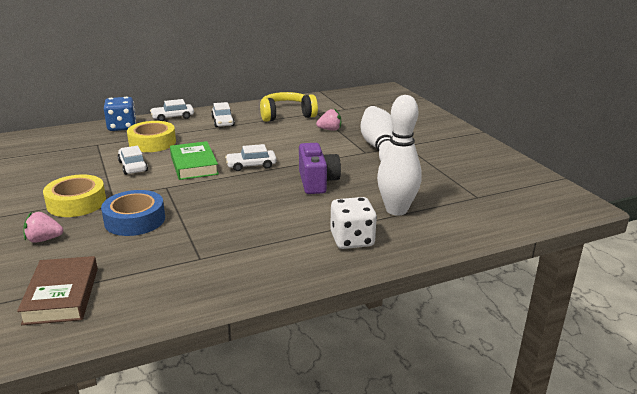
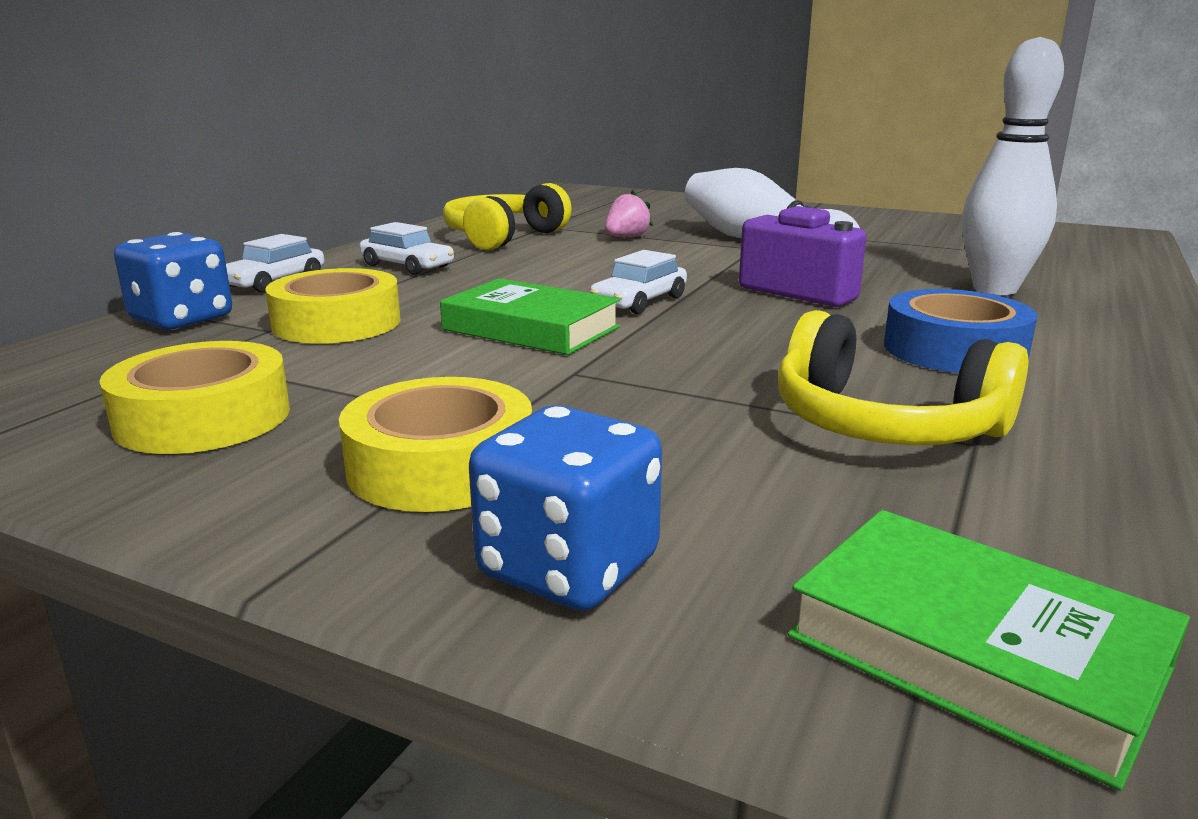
camera: 40 degrees left, 5 degrees down
brown book [17,256,98,325] -> green book [788,510,1190,791]
pink strawberry [23,212,63,243] -> blue dice [469,405,662,611]
blue tape [101,190,165,236] -> blue tape moved to [884,289,1038,373]
white car [118,145,148,175] -> none
white dice [330,197,377,249] -> none
none -> yellow tape [99,341,290,454]
none -> yellow headphones [778,310,1029,445]

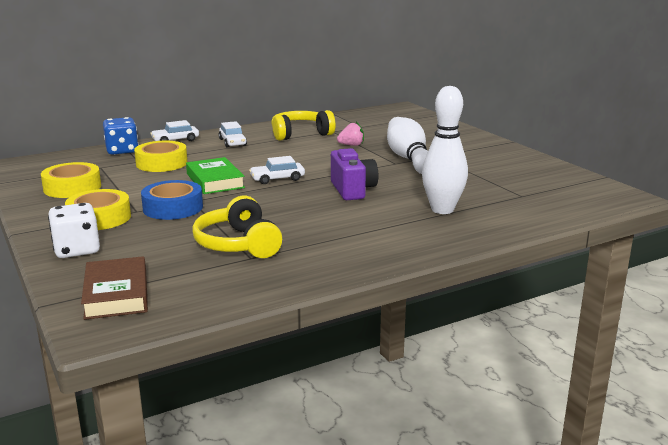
camera: 35 degrees right, 0 degrees up
blue dice [469,405,662,611] -> white dice [48,203,100,258]
green book [788,510,1190,791] -> brown book [81,256,148,320]
blue tape [884,289,1038,373] -> blue tape moved to [141,180,203,220]

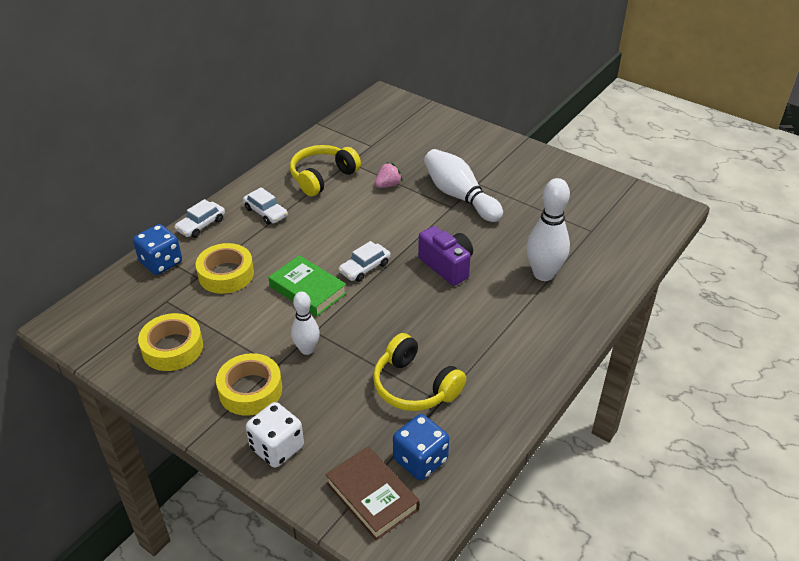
camera: 25 degrees left, 20 degrees up
blue tape [141,180,203,220] -> white bowling pin [291,292,320,355]
none -> blue dice [393,414,449,481]

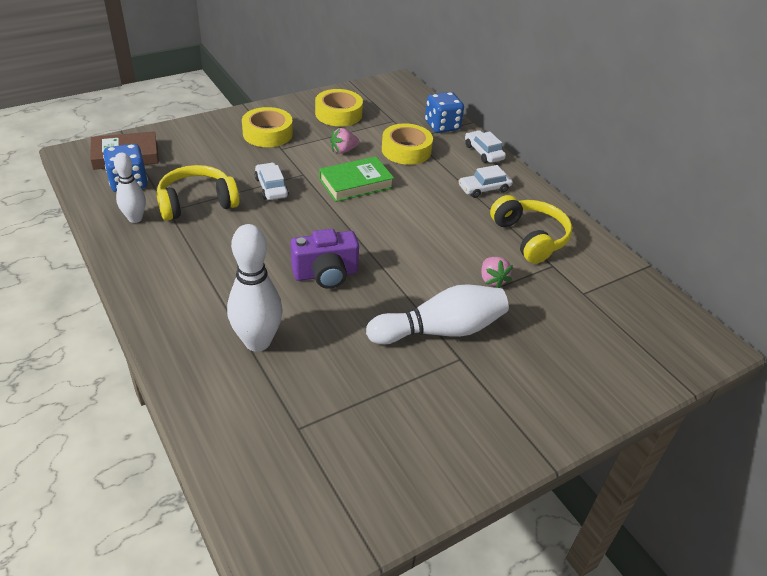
camera: 110 degrees right, 0 degrees up
white dice [246,402,304,468] -> none
white bowling pin [291,292,320,355] -> white bowling pin moved to [114,153,146,223]
white car [338,241,391,282] -> white car moved to [255,163,289,200]
none -> pink strawberry [330,128,359,154]

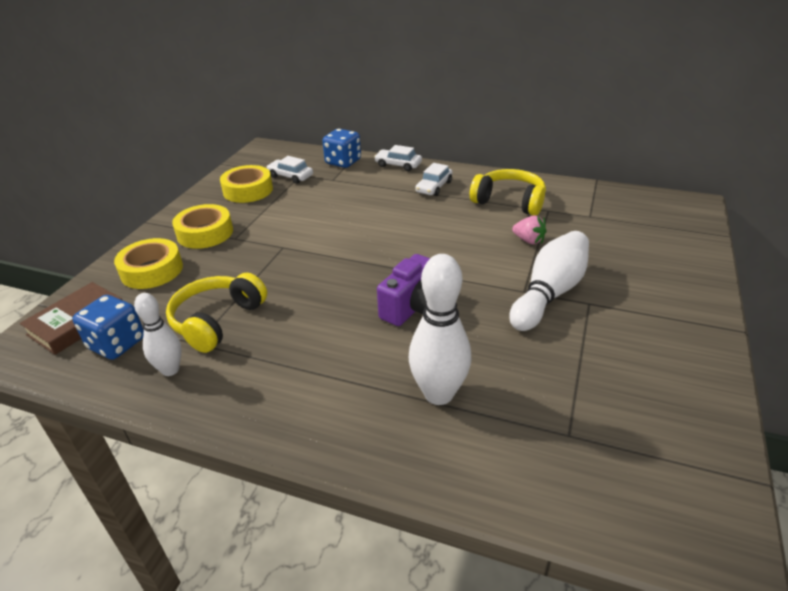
camera: 35 degrees left, 5 degrees down
white car [255,163,289,200] -> white car moved to [267,156,313,184]
green book [319,156,394,202] -> none
pink strawberry [330,128,359,154] -> none
yellow tape [382,123,433,165] -> yellow tape moved to [114,238,183,289]

